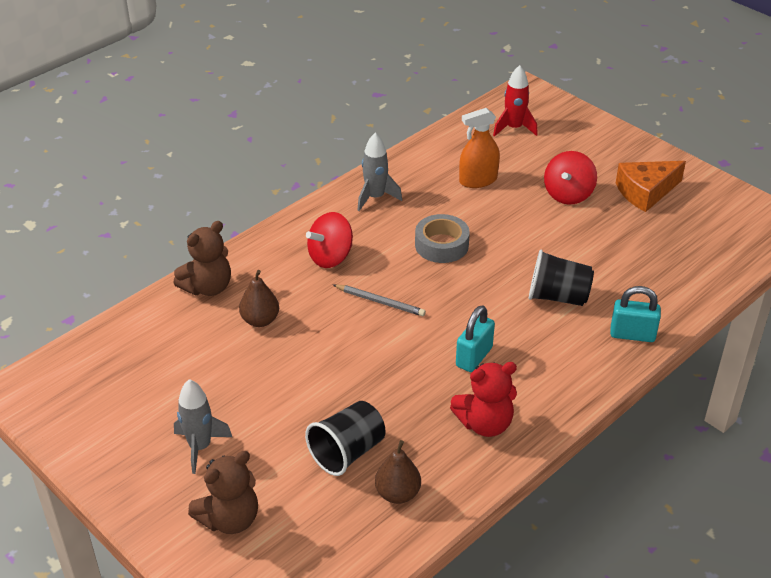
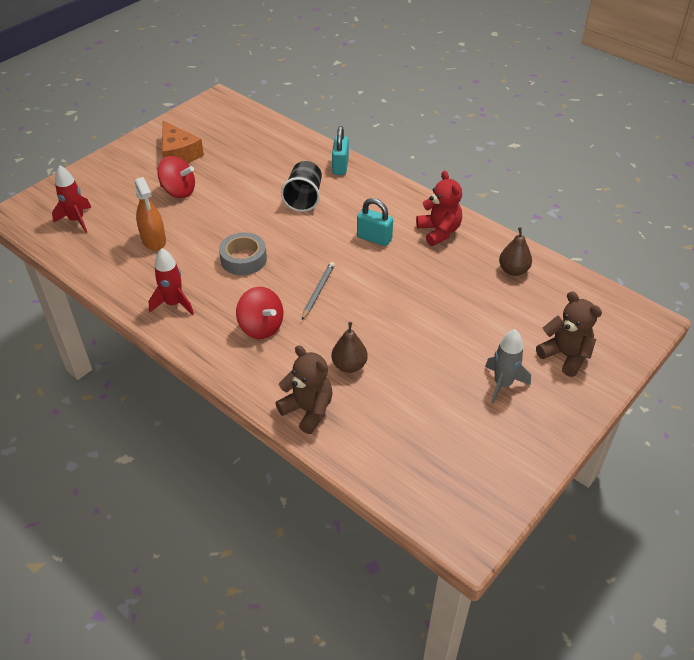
camera: 95 degrees left, 5 degrees up
black cup [305,401,386,476] -> none
grey rocket [358,133,402,211] -> red rocket [148,248,194,315]

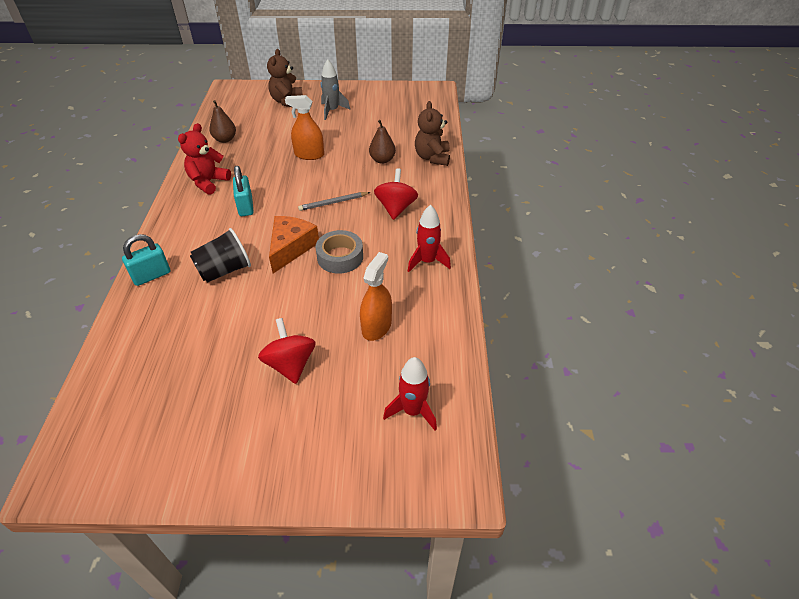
camera: 130 degrees left, 0 degrees up
orange cheese [162,121,204,163] -> orange cheese moved to [269,216,319,273]
none -> orange spray bottle [285,95,324,160]

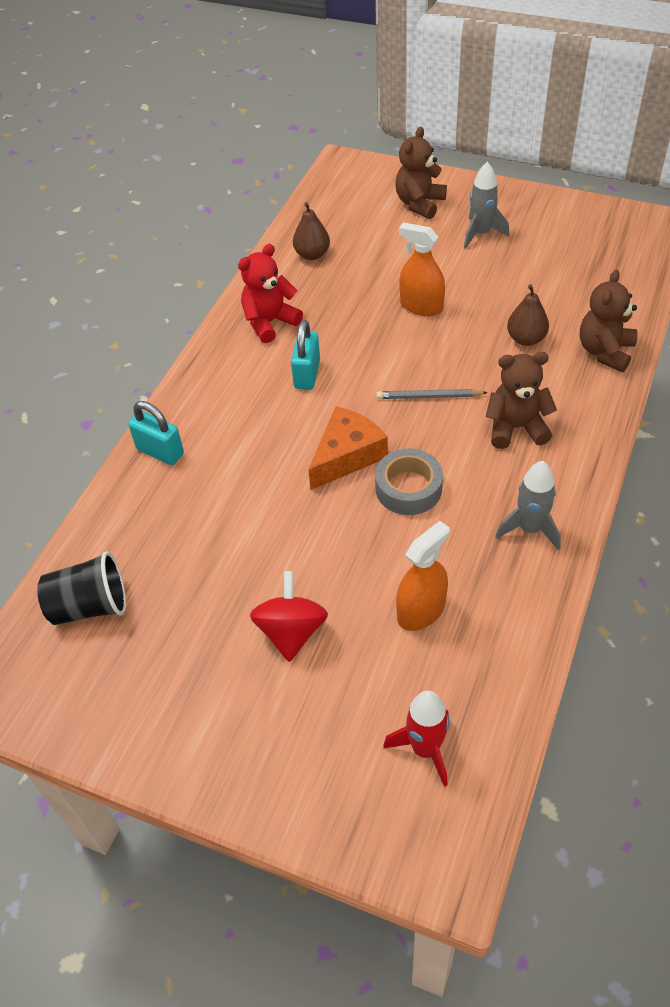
camera: 25 degrees right, 5 degrees up
turquoise padlock [122,234,170,286] -> turquoise padlock turned 45 degrees clockwise [128,401,184,465]
black cup [190,228,251,283] -> black cup moved to [37,551,126,625]
red spinning top [374,168,418,220] -> brown teddy bear [486,352,557,449]
red rocket [408,205,451,272] -> grey rocket [495,461,561,550]

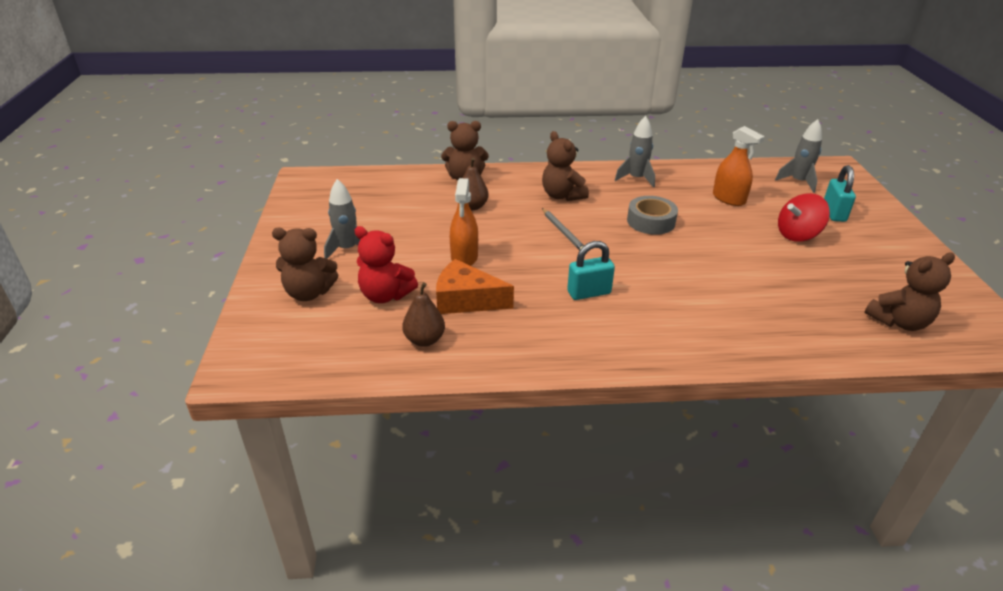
camera: 120 degrees left, 15 degrees down
black cup [37,551,126,625] -> brown teddy bear [864,252,955,331]
turquoise padlock [128,401,184,465] -> turquoise padlock moved to [824,165,856,222]
red teddy bear [238,244,303,343] -> red teddy bear moved to [354,226,418,303]
orange cheese [308,406,388,490] -> orange cheese moved to [436,259,514,314]
red rocket [383,690,450,787] -> grey rocket [775,119,822,193]
orange spray bottle [396,521,450,631] -> orange spray bottle turned 150 degrees counterclockwise [713,126,765,206]

